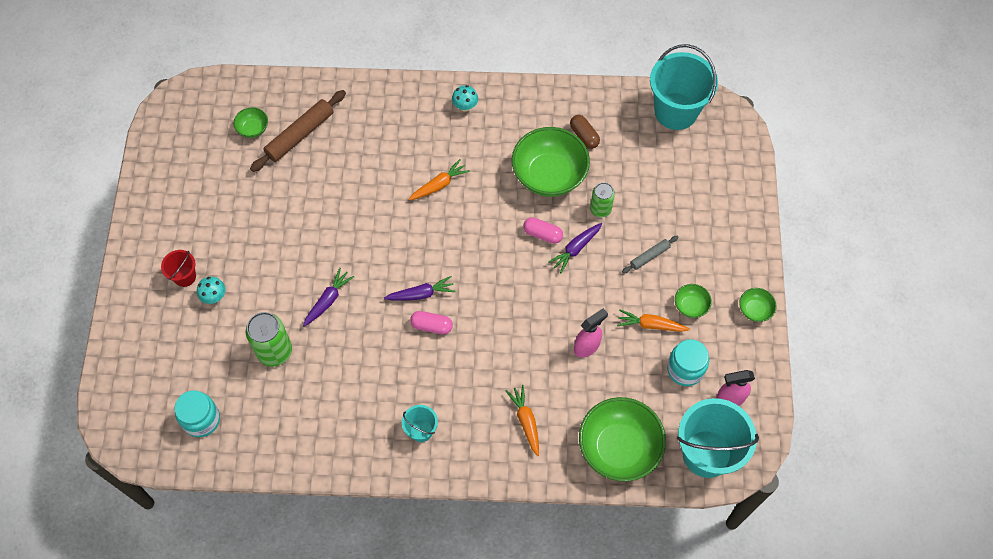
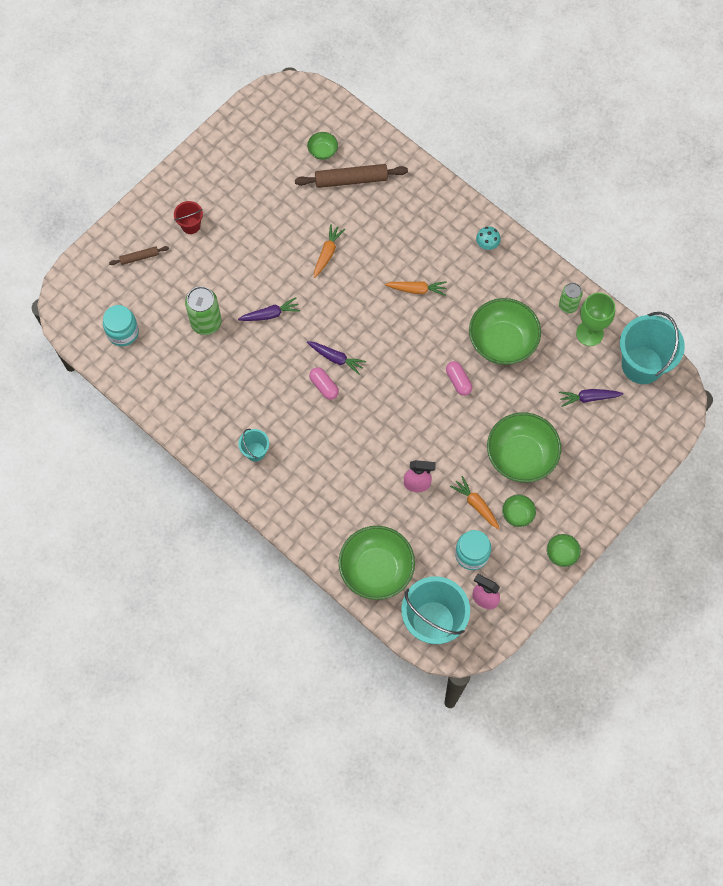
camera: 40 degrees right, 5 degrees up
turquoise mushroom [197,276,226,304] -> none
orange carrot [506,385,539,456] -> orange carrot moved to [314,224,345,278]
purple carrot [548,223,602,273] -> purple carrot moved to [559,389,623,407]
brown capsule [570,115,600,149] -> none
green can [590,182,615,217] -> green can moved to [559,283,583,313]
grey rolling pin [622,236,679,274] -> green bowl [487,412,561,483]
none -> brown rolling pin [109,246,169,265]
none -> green goblet [576,293,615,346]

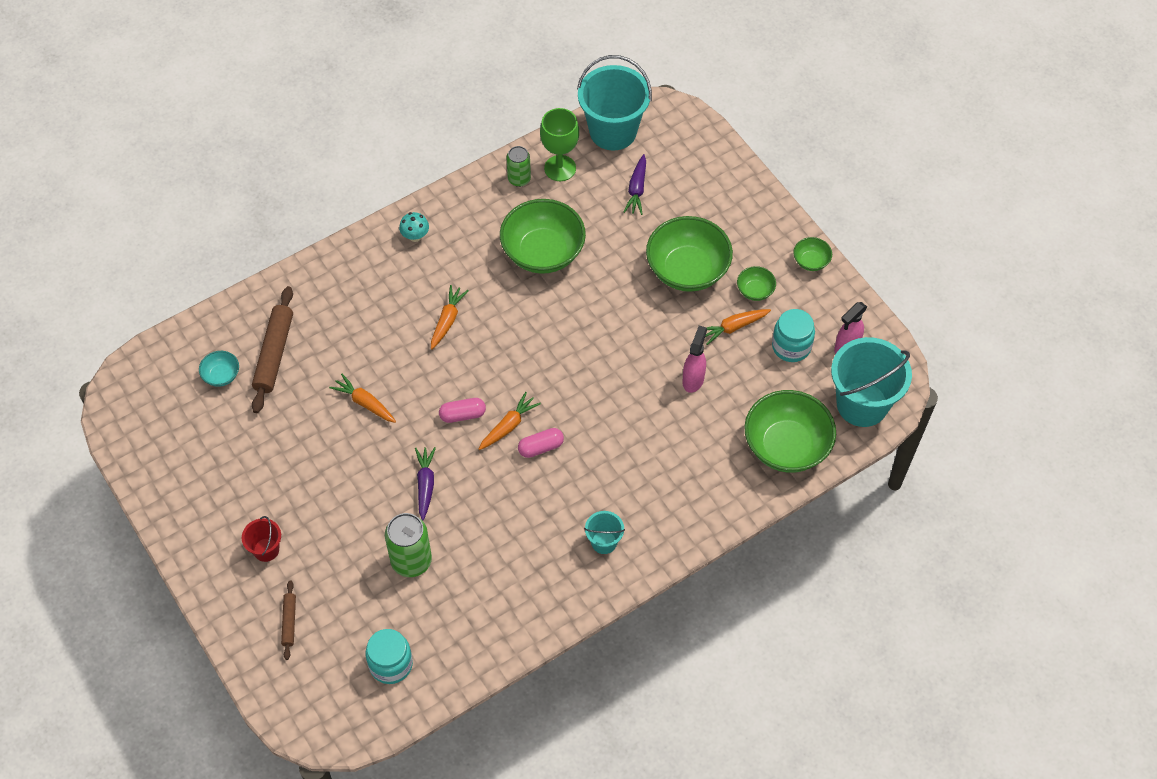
camera: 75 degrees left, 10 degrees down
green bowl [307,132,338,160] -> turquoise bowl [199,351,239,387]
purple carrot [307,341,366,375] -> orange carrot [479,392,541,450]
pink capsule [446,361,472,396] -> pink capsule moved to [439,398,486,423]

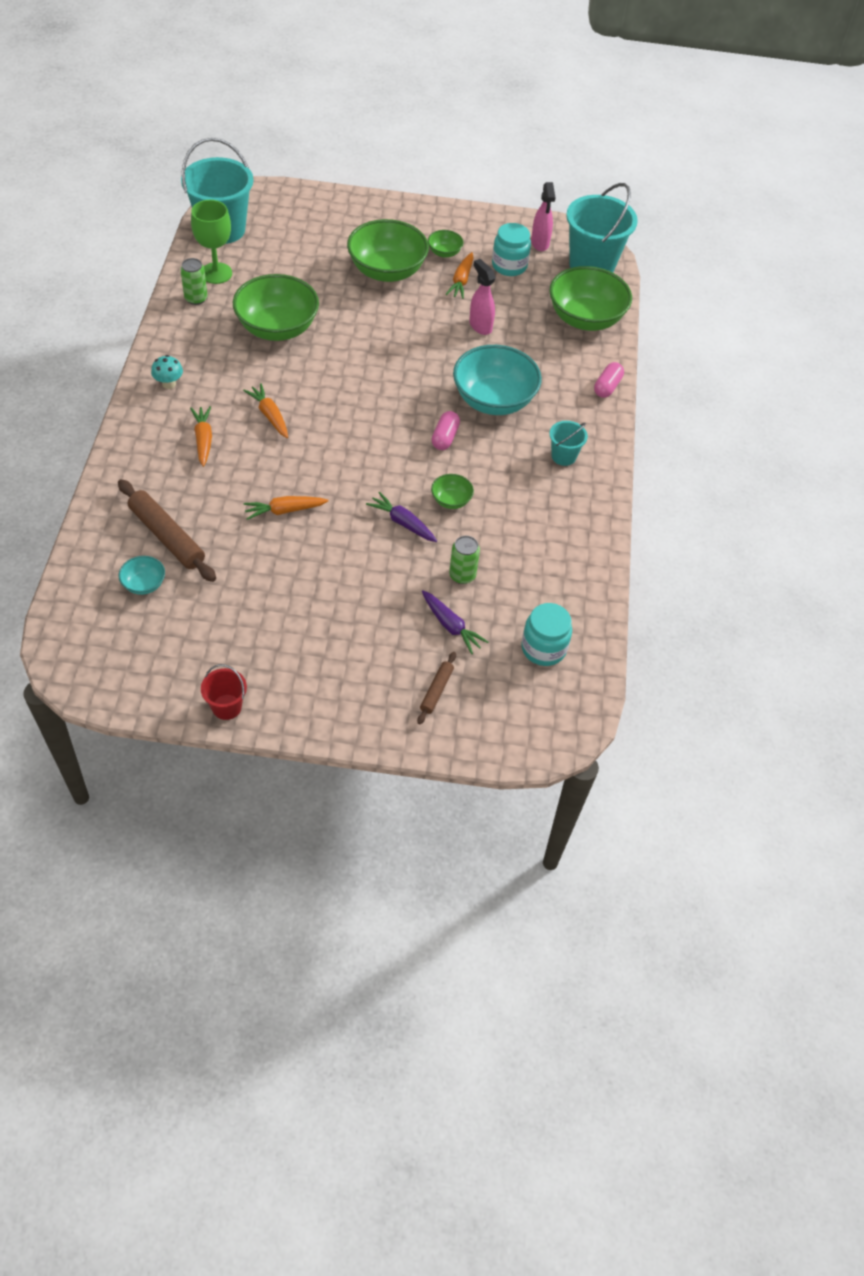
camera: 55 degrees left, 5 degrees down
red bucket [242,516,281,562] -> red bucket moved to [201,664,247,720]
brown rolling pin [281,580,296,660] -> brown rolling pin turned 75 degrees clockwise [417,652,456,725]
green can [385,513,432,577] -> green can [449,536,480,584], size x0.63
pink capsule [439,398,486,423] -> pink capsule moved to [594,362,624,398]
orange carrot [479,392,541,450] -> orange carrot moved to [190,406,212,467]
purple carrot [624,154,646,215] -> purple carrot moved to [422,591,488,654]
green bowl [793,237,832,271] -> green bowl moved to [431,474,474,509]
none -> turquoise bowl [453,345,542,415]

